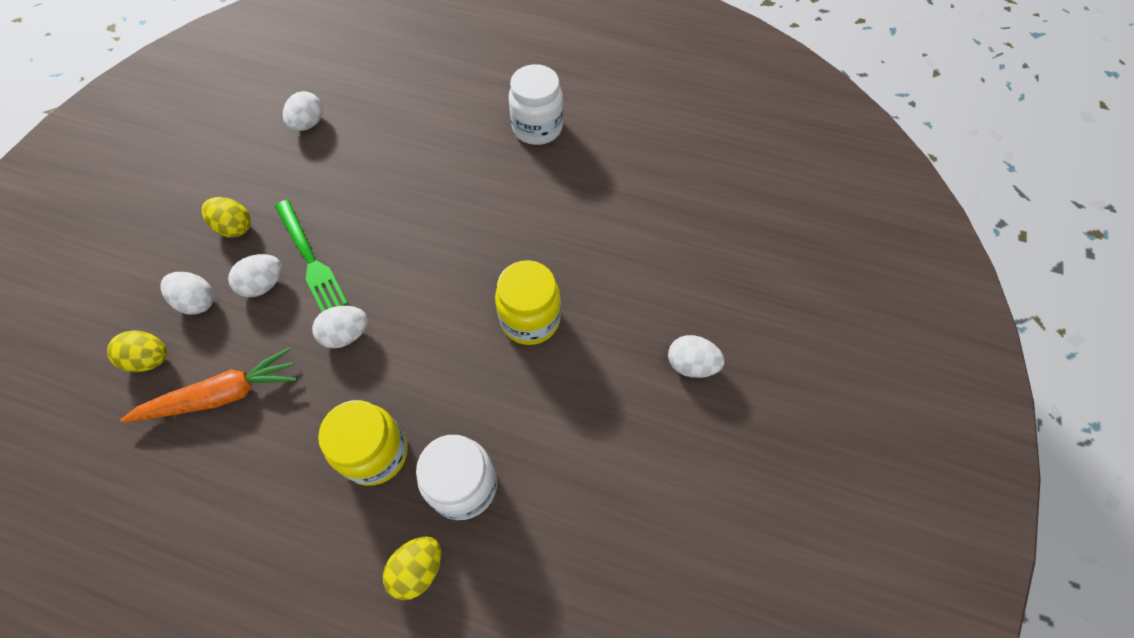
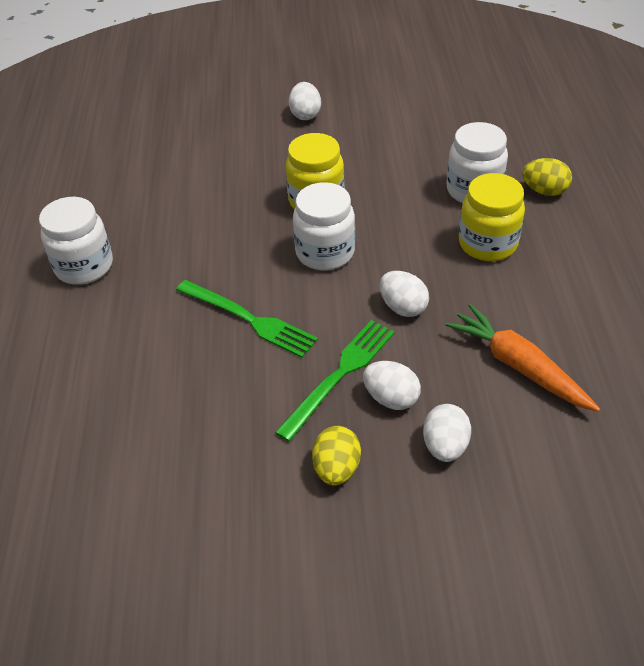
camera: 110 degrees left, 15 degrees down
yellow egg [107,330,167,372] -> none
white egg [283,91,323,131] -> none
none -> green fork [176,280,318,358]
none -> white jar [293,182,355,270]

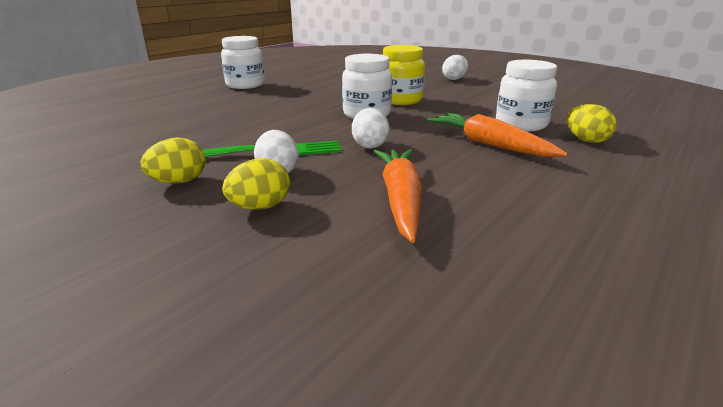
camera: 40 degrees right, 20 degrees down
green fork [176,280,318,358] -> none
white egg [423,404,471,462] -> yellow egg [222,158,290,210]
yellow jar [459,173,525,261] -> orange carrot [427,113,568,157]

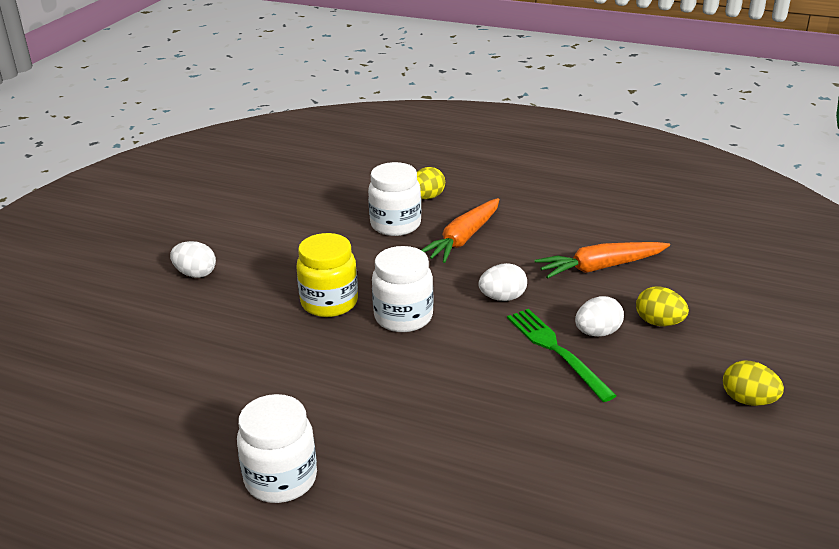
camera: 105 degrees left, 5 degrees up
yellow egg [140,137,206,184] -> yellow egg moved to [723,361,784,406]

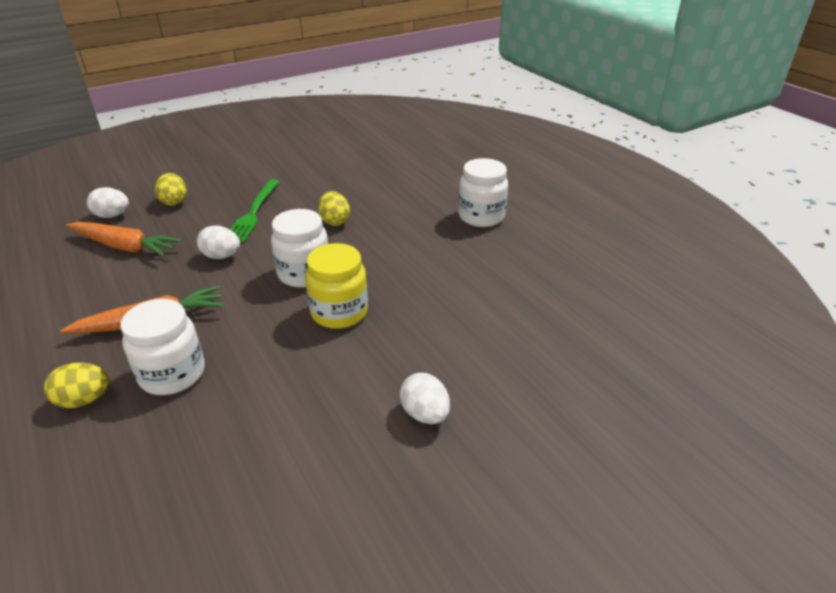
camera: 145 degrees left, 5 degrees up
white egg [575,296,624,337] -> white egg moved to [86,187,129,218]
yellow egg [723,361,784,406] -> yellow egg moved to [318,191,350,226]

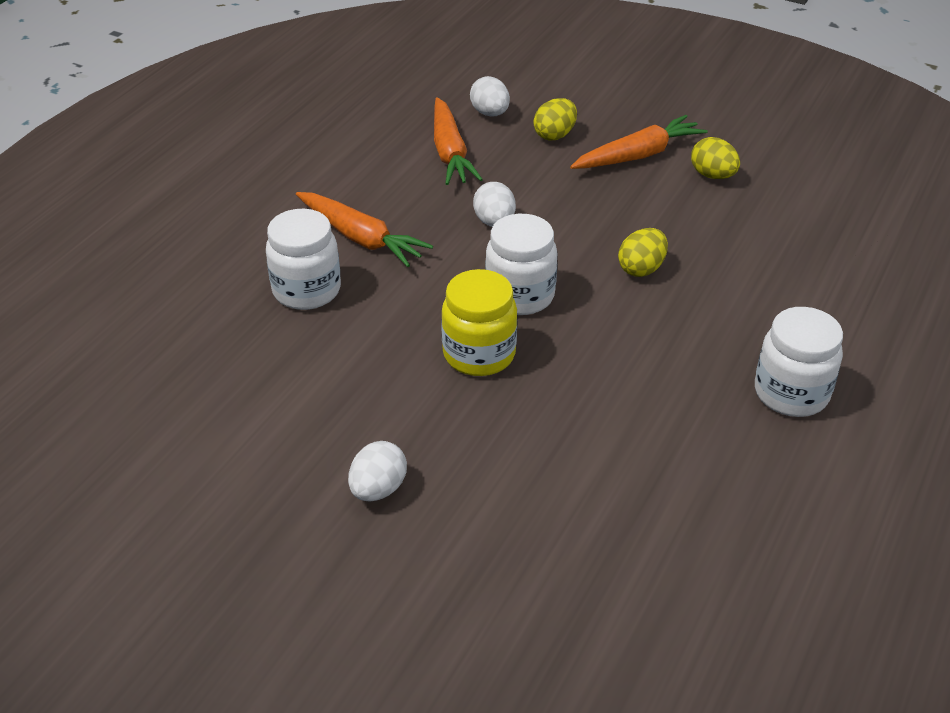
camera: 60 degrees right, 5 degrees up
yellow egg [44,363,110,408] -> yellow egg moved to [691,137,740,179]
green fork [230,179,280,243] -> none
none -> orange carrot [570,115,708,169]

